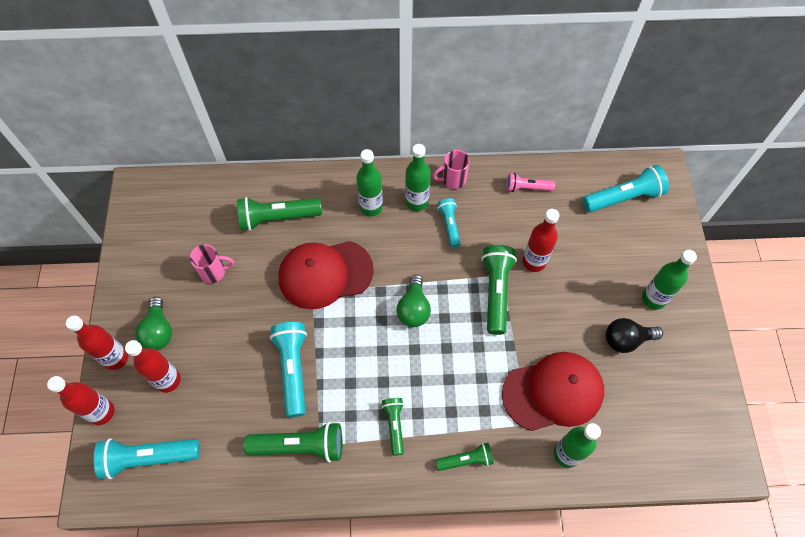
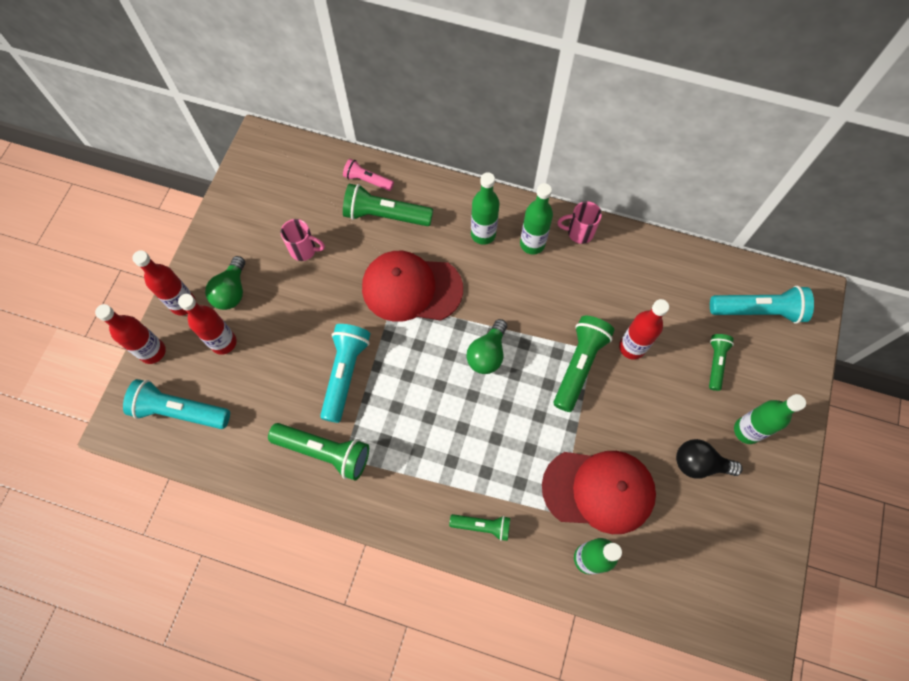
camera: 20 degrees right, 5 degrees up
green flashlight [382,398,404,456] -> green flashlight moved to [709,334,734,391]
turquoise flashlight [437,198,461,247] -> none
pink flashlight [506,173,555,192] -> pink flashlight moved to [343,159,394,191]

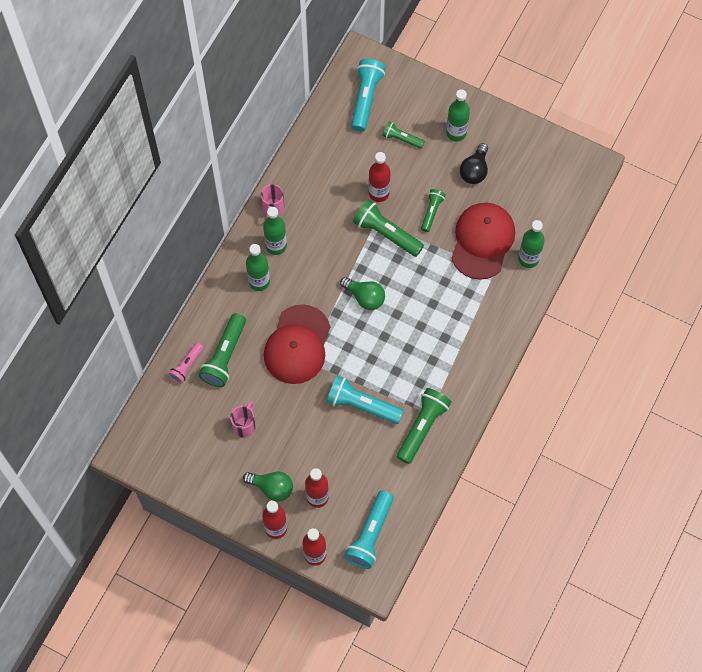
camera: 80 degrees left, 0 degrees up
green flashlight [449,514,510,541] -> green flashlight moved to [421,189,445,232]

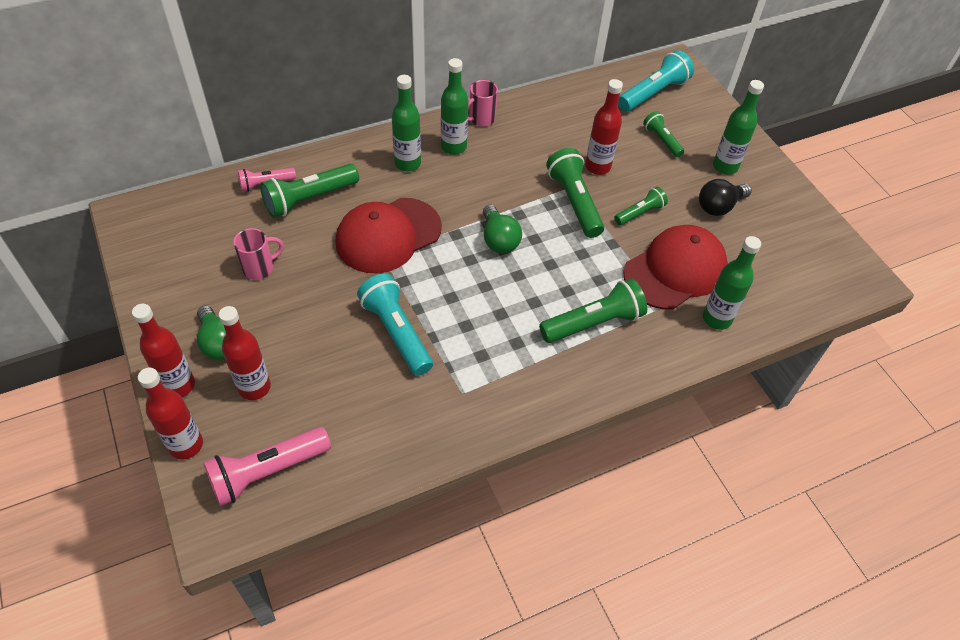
camera: 35 degrees right, 15 degrees down
turquoise flashlight [344,491,394,569] -> pink flashlight [203,427,331,506]
green flashlight [397,388,451,464] -> green flashlight moved to [539,278,647,343]

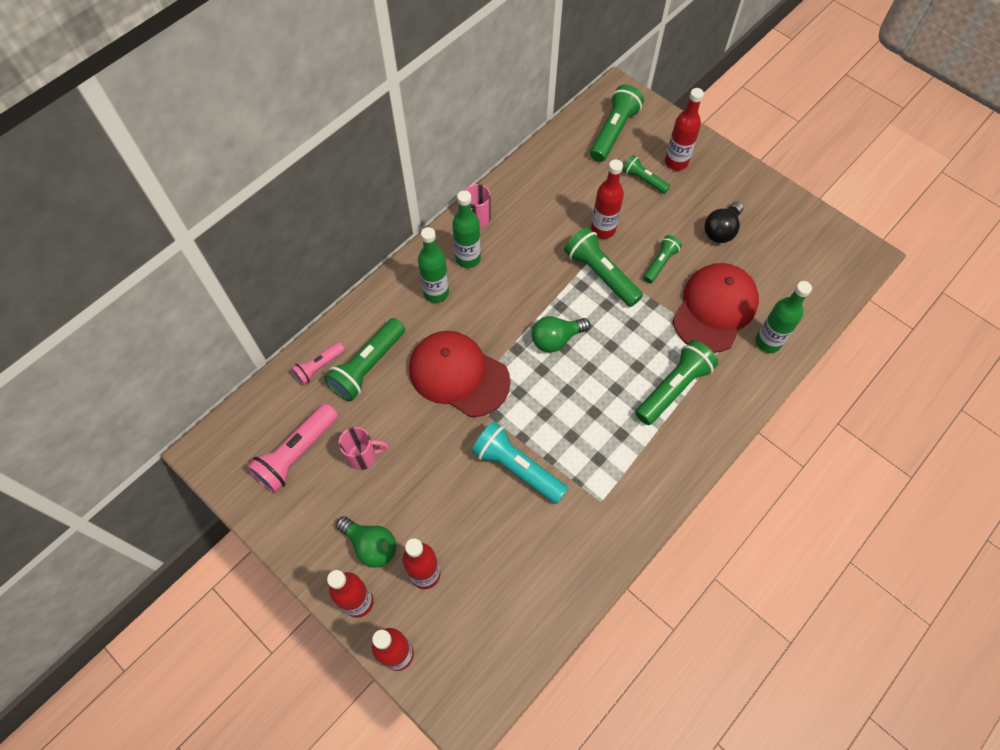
camera: 20 degrees left, 10 degrees up
pink flashlight [203,427,331,506] -> pink flashlight moved to [247,403,338,493]
pink mug [233,228,284,280] -> pink mug turned 45 degrees clockwise [339,427,388,470]
red cap [335,198,442,273] -> red cap turned 90 degrees clockwise [409,331,511,417]
green light bulb [483,205,522,253] -> green light bulb turned 105 degrees clockwise [532,316,590,353]
turquoise flashlight [618,50,694,112] -> green flashlight [590,85,644,162]
green bottle [713,80,764,175] -> none
none -> red bottle [665,88,704,171]

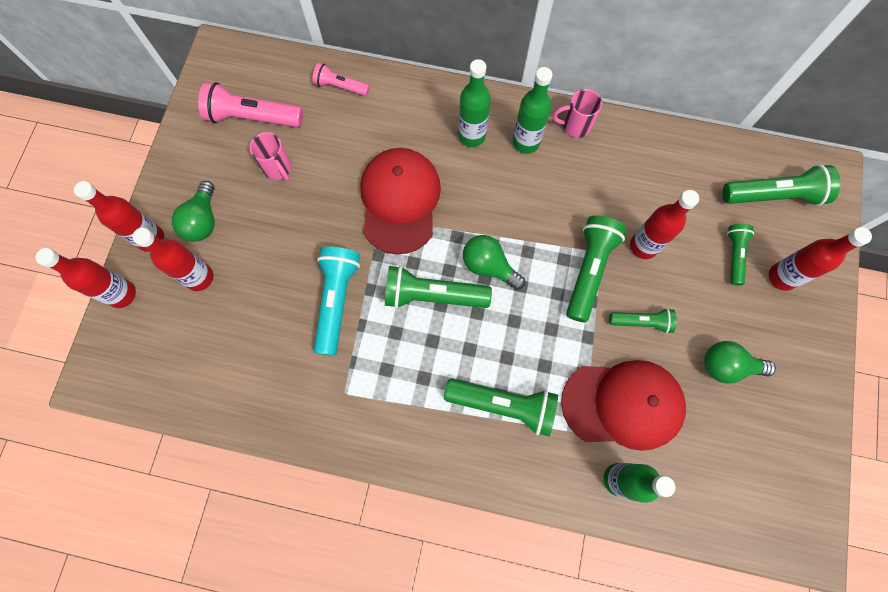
camera: 60 degrees right, 10 degrees up
green flashlight [324,318,405,401] -> green flashlight moved to [385,266,492,309]
black light bulb [705,201,744,243] -> green light bulb [704,341,776,384]

